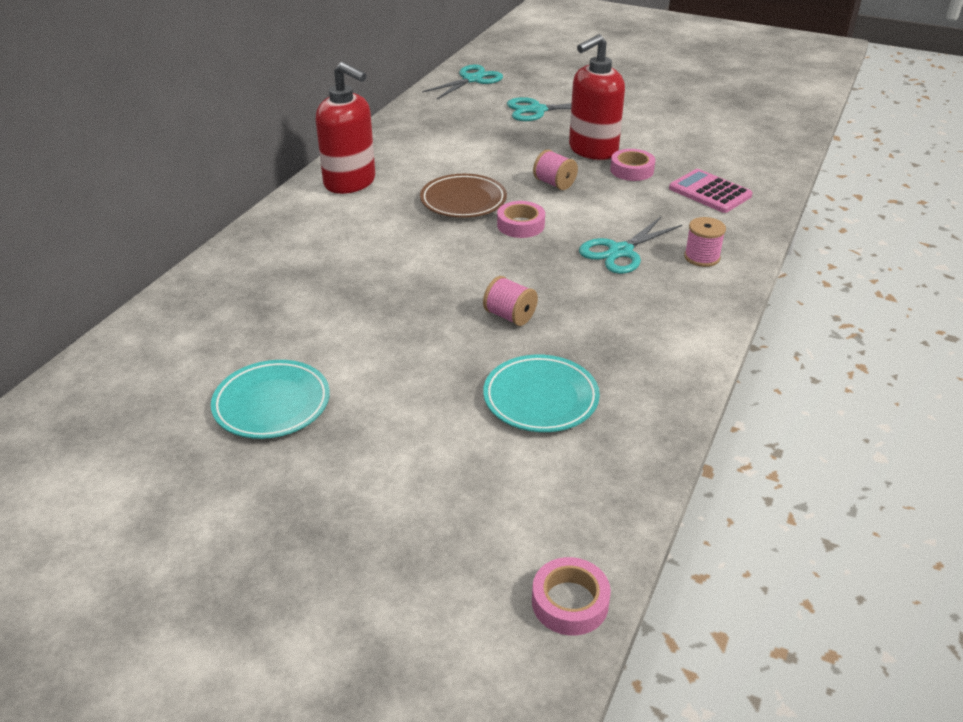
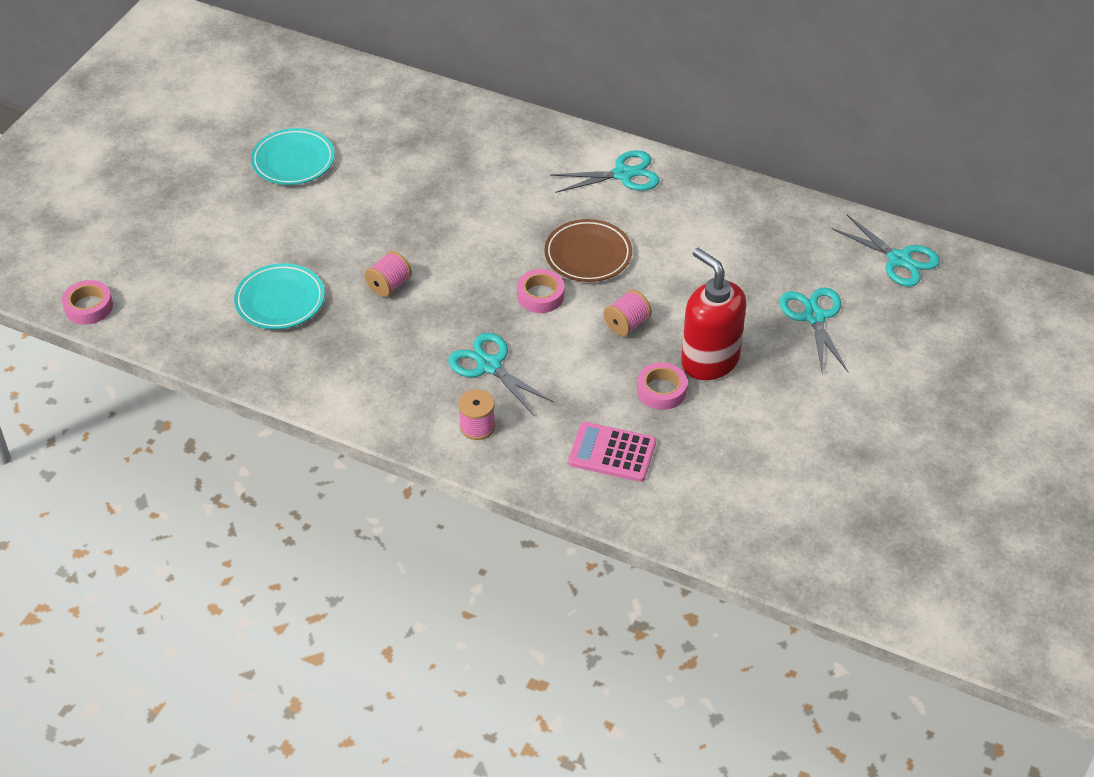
camera: 90 degrees right, 10 degrees up
red soap dispenser [316,62,375,194] -> turquoise scissors [550,150,660,193]
pink calculator [669,169,753,213] -> pink calculator turned 120 degrees counterclockwise [568,422,656,482]

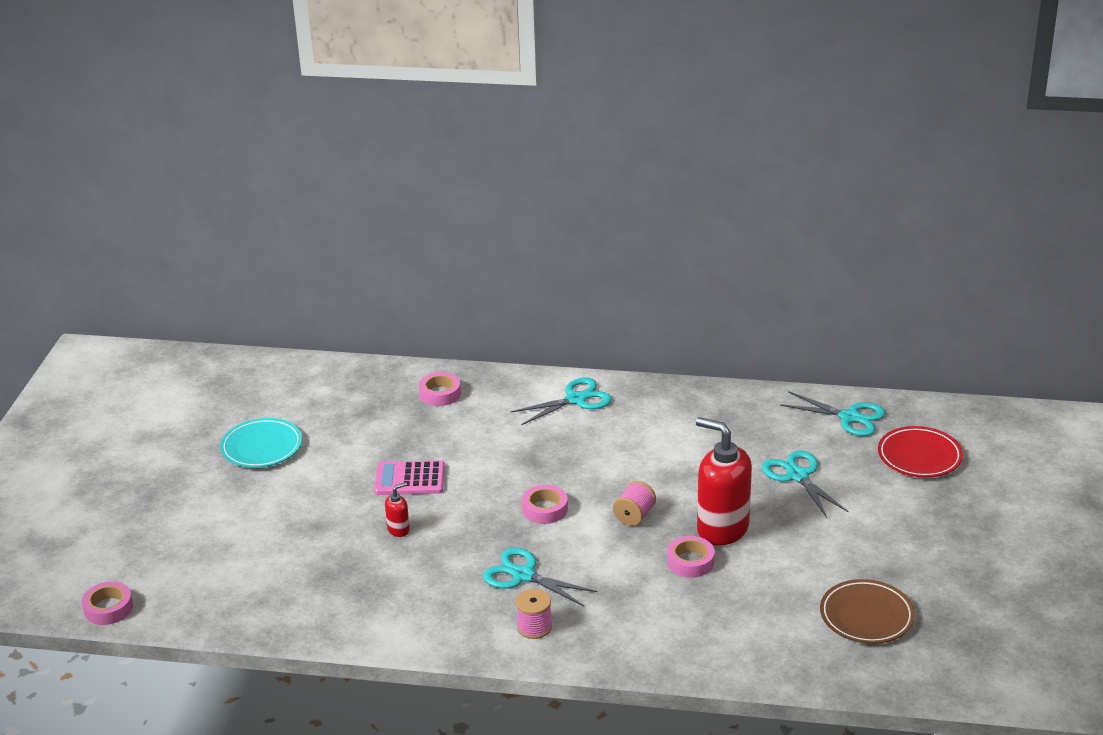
camera: 15 degrees left, 15 degrees down
turquoise plate [234,263,325,329] -> none
pink spool [364,251,412,297] -> red soap dispenser [385,482,410,537]
brown plate [544,219,632,282] -> brown plate moved to [820,579,915,644]
pink calculator [568,422,656,482] -> pink calculator moved to [374,460,445,495]
none -> pink tape [419,372,461,406]
none -> red plate [878,426,963,478]

